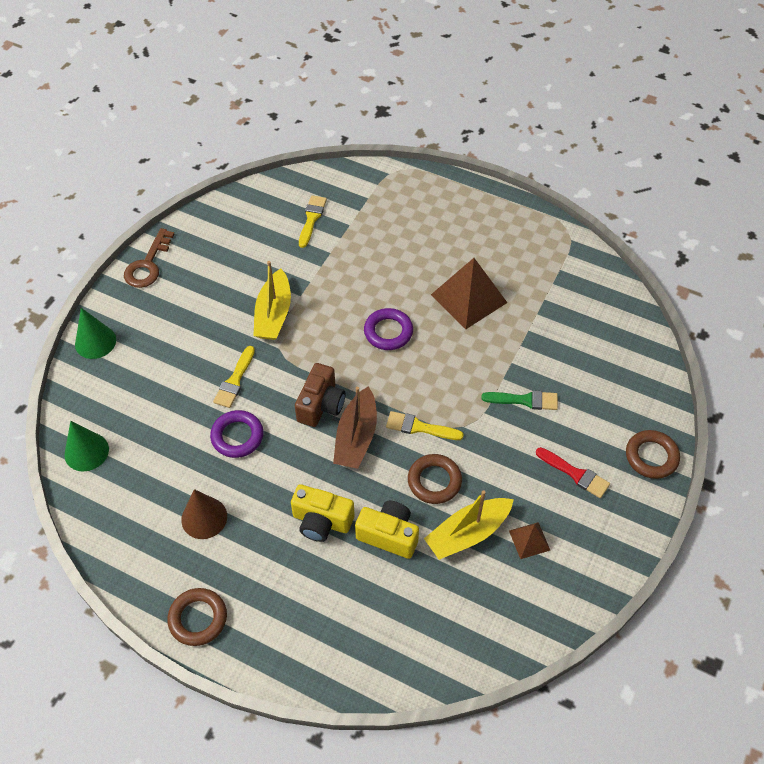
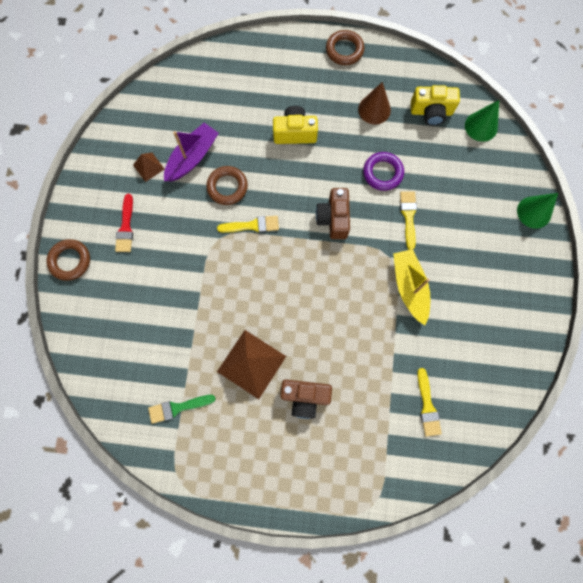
camera: 160 degrees right, 20 degrees up
brown key [124,228,175,288] -> none
brown boat [333,386,377,469] -> none
yellow camera [355,501,419,559] -> yellow camera moved to [411,85,460,126]
purple ring [364,308,413,350] -> none
yellow boat [424,490,514,560] -> purple boat [164,123,219,181]
green brush [481,390,558,410] -> green brush moved to [148,395,215,424]
red brush [536,447,610,498] -> red brush turned 105 degrees counterclockwise [115,194,133,252]
none -> brown camera [280,379,332,419]

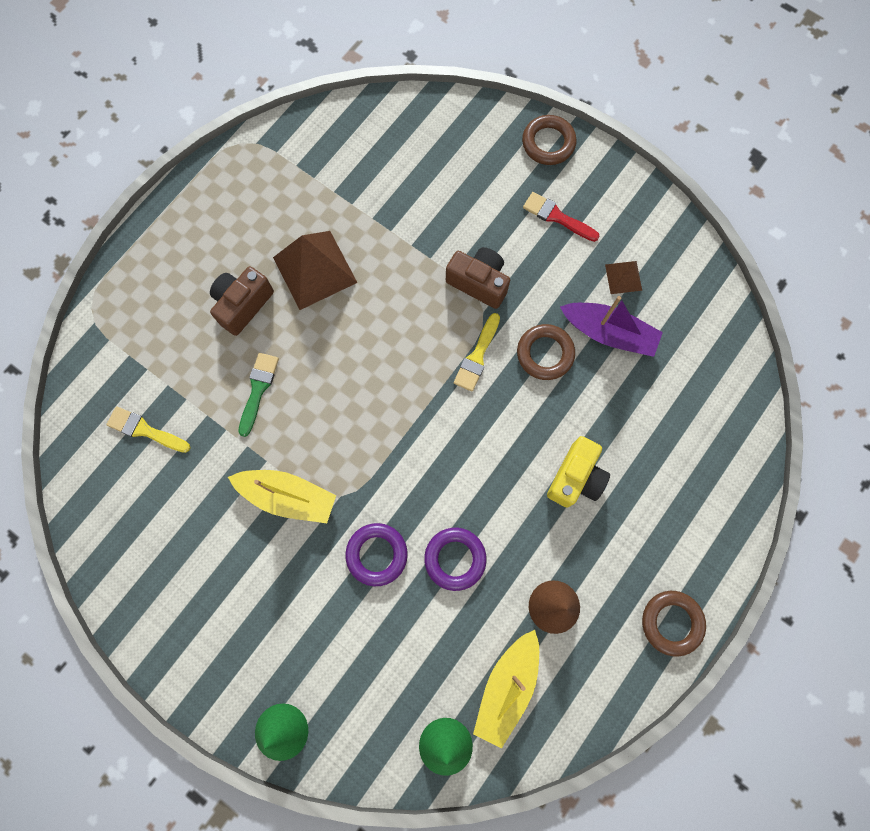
camera: 120 degrees right, 0 degrees up
green brush [148,395,215,424] -> green brush moved to [239,353,279,437]
purple boat [164,123,219,181] -> purple boat turned 45 degrees counterclockwise [560,296,663,357]
brown camera [316,188,350,239] -> brown camera moved to [446,247,510,309]
yellow brush [400,191,417,250] -> purple ring [345,523,408,586]
yellow camera [411,85,460,126] -> yellow boat [473,630,539,749]

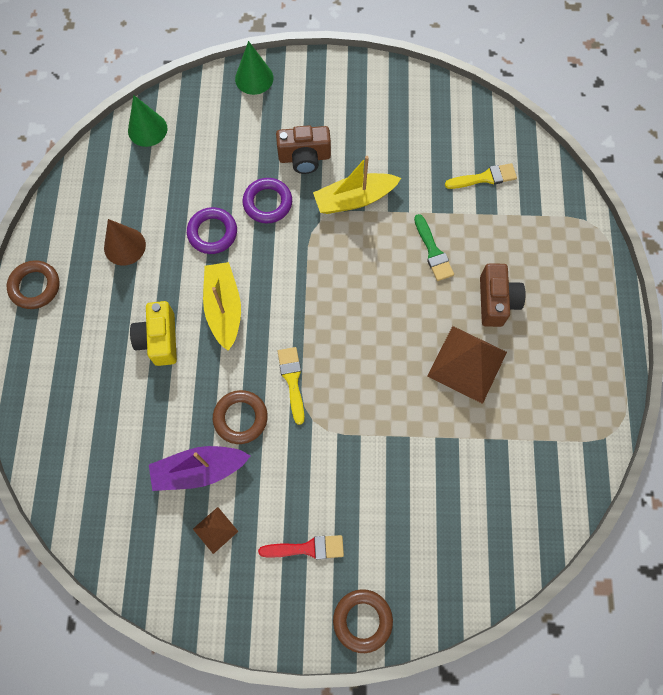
camera: 145 degrees right, 5 degrees down
brown camera [446,247,510,309] -> brown camera moved to [276,125,331,174]
yellow boat [473,630,539,749] -> yellow boat moved to [203,262,241,351]

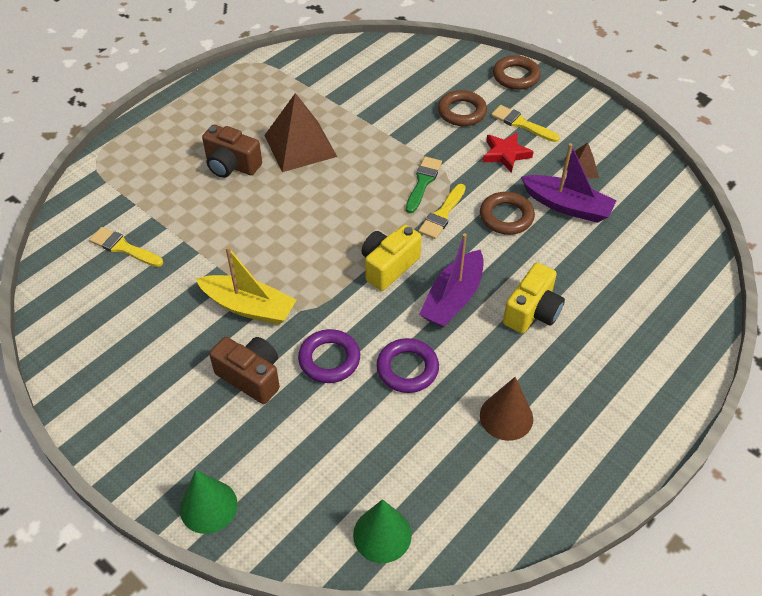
camera: 140 degrees left, 20 degrees down
brown ring [7,260,60,309] -> brown ring moved to [438,90,487,126]
yellow boat [203,262,241,351] -> purple boat [419,233,484,328]
red brush [258,535,344,559] -> yellow brush [491,105,560,142]
green brush [414,214,454,281] -> green brush moved to [406,157,442,213]
brown camera [480,263,526,327] -> brown camera turned 105 degrees counterclockwise [202,125,262,178]
none -> yellow camera [362,225,422,291]
none -> red star [483,132,534,173]

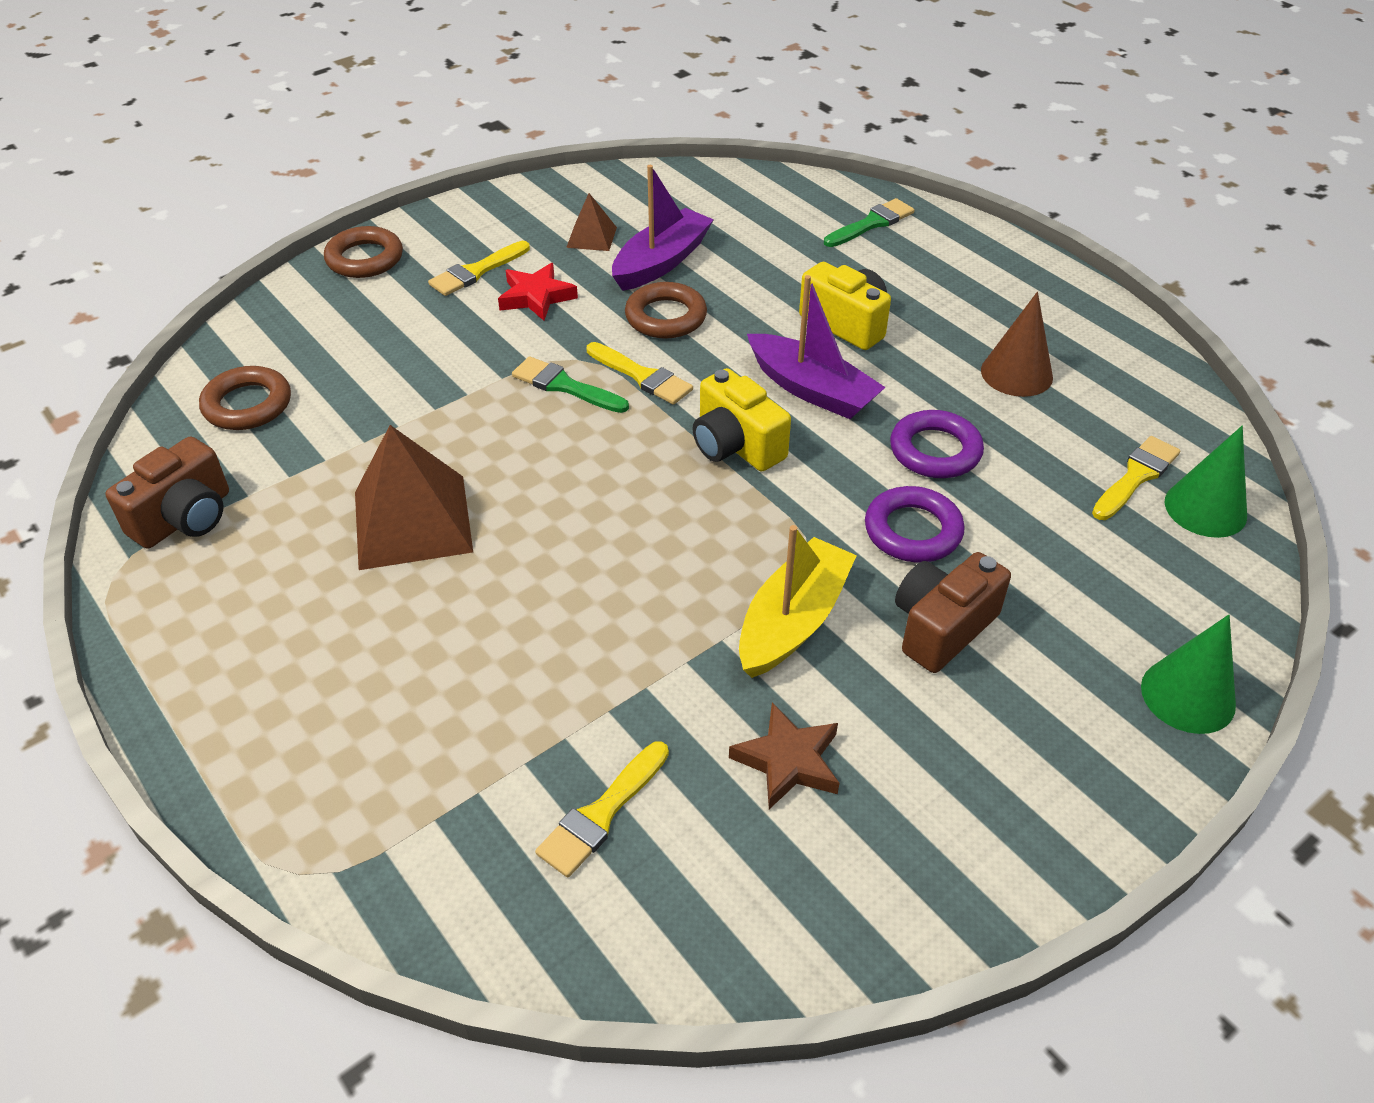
camera: 80 degrees left, 5 degrees down
brown camera [202,125,262,178] -> brown camera moved to [105,437,229,549]
brown ring [438,90,487,126] -> brown ring moved to [199,366,291,430]
none -> brown star [729,702,839,809]
none -> green brush [824,198,914,247]
none -> yellow brush [1092,436,1180,520]

